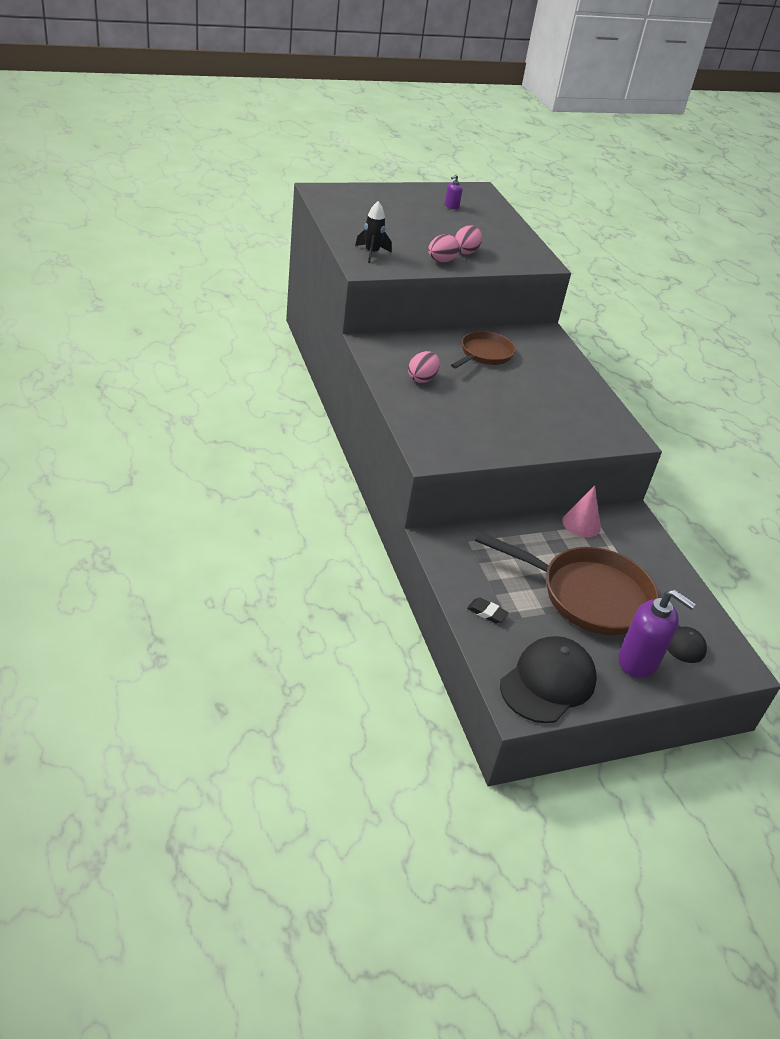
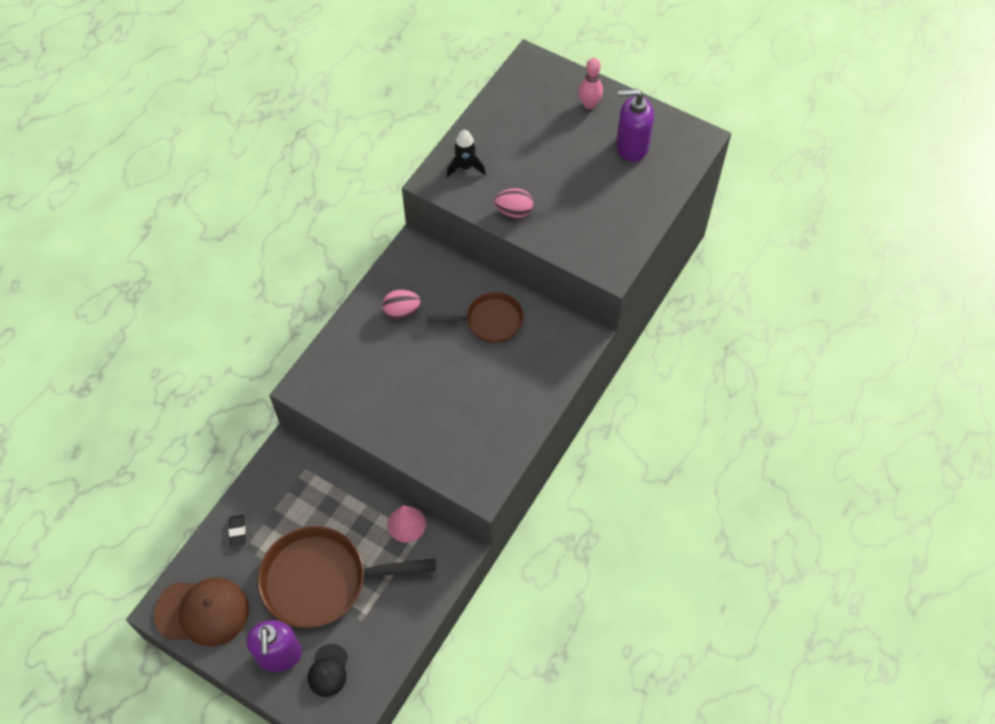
camera: 55 degrees right, 20 degrees up
purple soap dispenser [445,175,462,209] -> purple soap dispenser [616,89,654,162], size x2.22
pink egg [455,225,482,255] -> none
brown pan [475,531,659,635] -> brown pan turned 105 degrees clockwise [258,526,436,628]
black cap [500,636,597,723] -> brown cap [154,578,249,647]
none -> pink bowling pin [579,58,603,109]

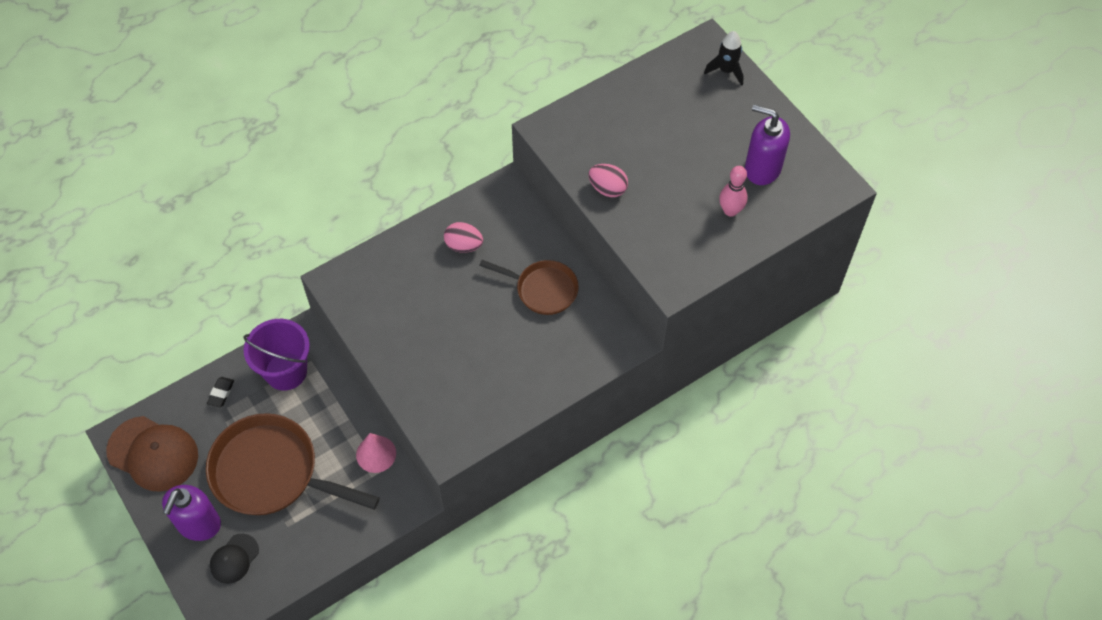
camera: 25 degrees right, 0 degrees up
black rocket [447,130,486,177] -> black rocket moved to [704,31,744,86]
pink bowling pin [579,58,603,109] -> pink bowling pin moved to [719,166,748,217]
none -> purple bucket [243,319,310,391]

